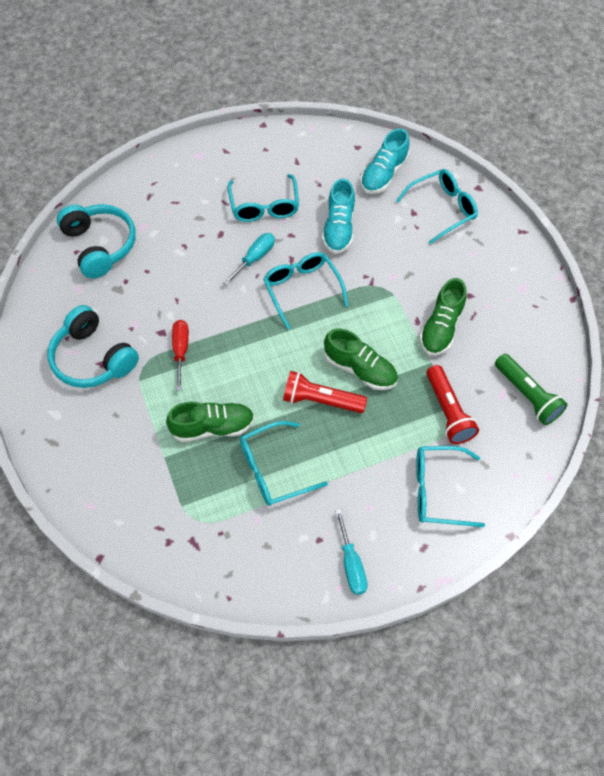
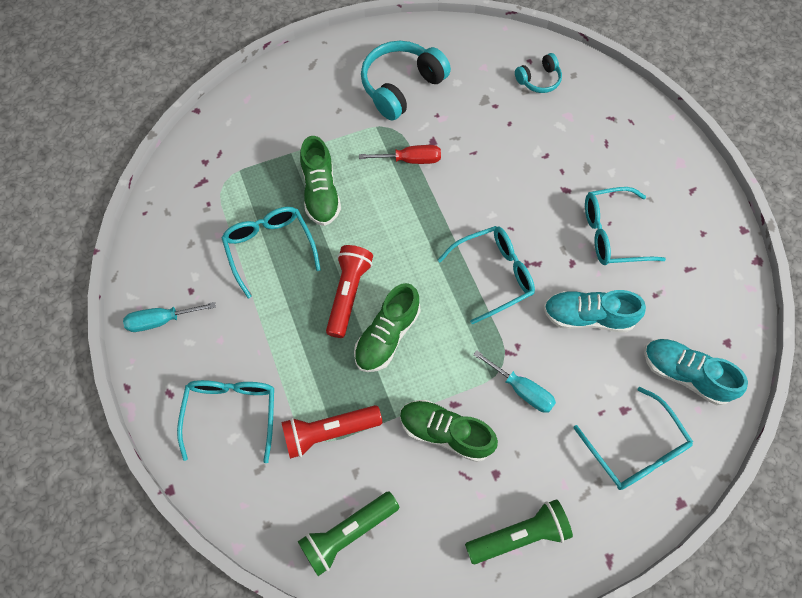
camera: 90 degrees right, 5 degrees up
turquoise headphones [57,204,136,278] -> turquoise headphones [515,53,562,93], size x0.53
turquoise screwdriver [223,233,275,285] -> turquoise screwdriver moved to [473,350,556,413]
none -> green flashlight [465,499,573,564]

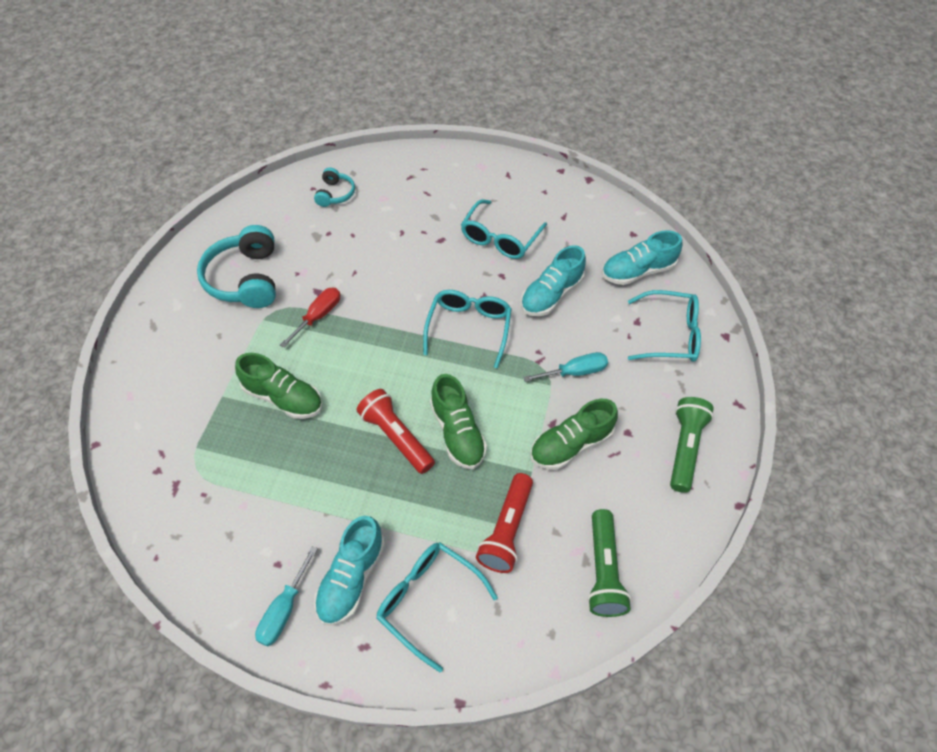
camera: 55 degrees left, 10 degrees down
turquoise glasses [222,207,321,298] -> none
none -> turquoise shoe [314,516,385,625]

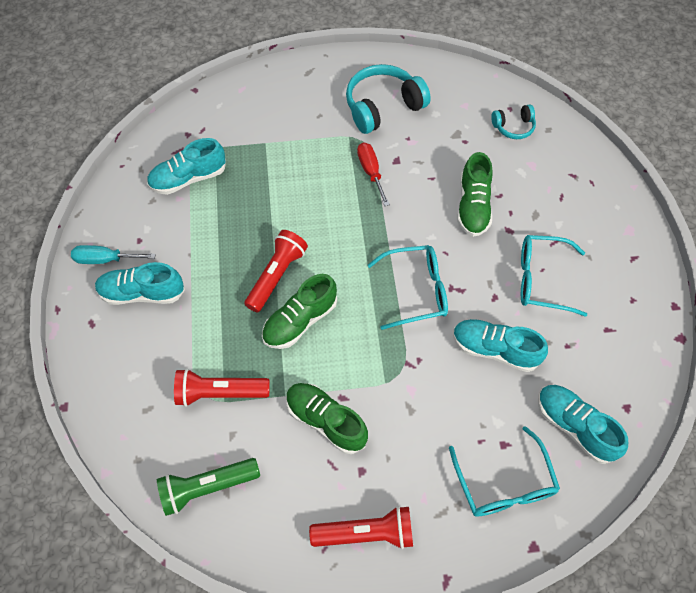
camera: 70 degrees right, 5 degrees up
green shoe [235,353,322,419] -> green shoe moved to [457,152,493,237]
red screwdriver [280,288,340,348] -> red screwdriver turned 120 degrees counterclockwise [357,143,390,206]
turquoise glasses [377,542,498,672] -> none
turquoise screwdriver [523,352,608,382] -> none
green flashlight [670,397,714,493] -> red flashlight [309,506,413,549]
none -> turquoise shoe [147,138,226,195]

